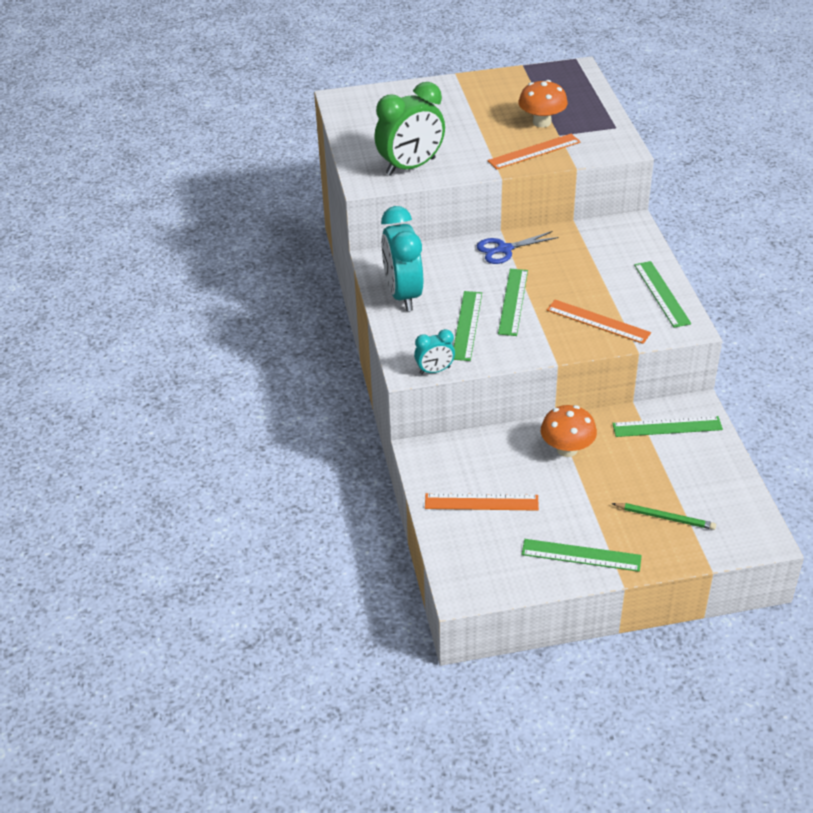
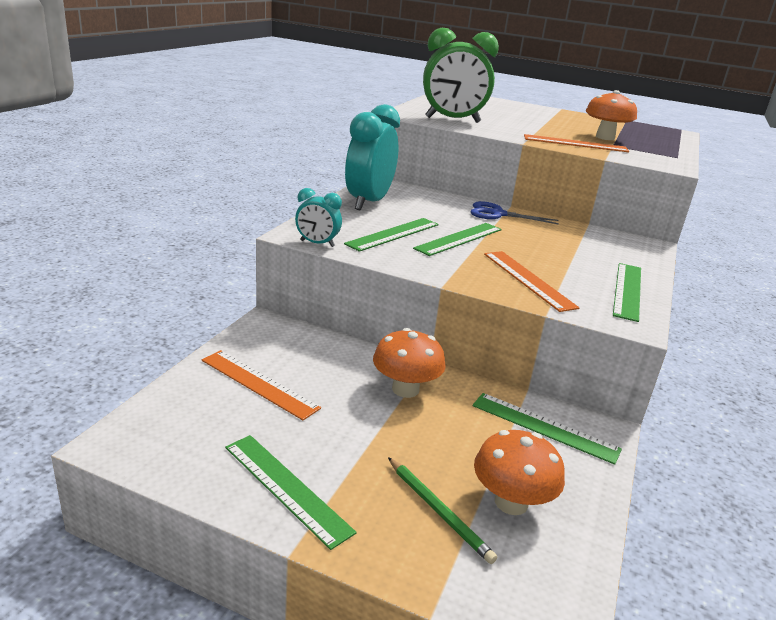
camera: 30 degrees right, 15 degrees down
none -> orange mushroom [474,430,565,515]

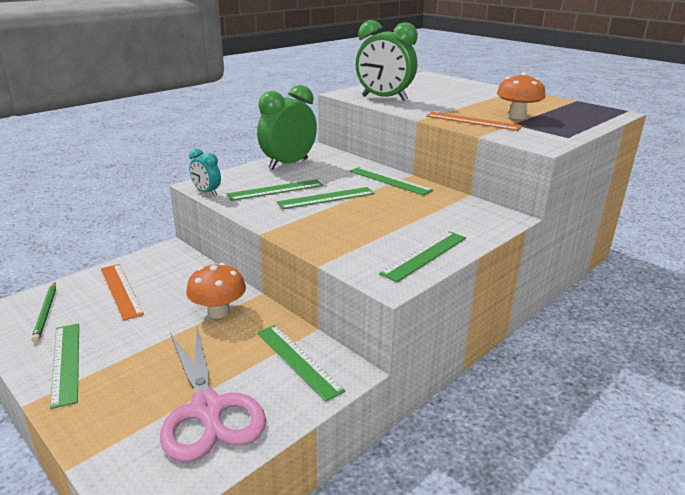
camera: 25 degrees right, 0 degrees up
turquoise clock [345,104,400,210] -> green clock [257,85,317,170]
green pencil [388,457,497,564] -> green pencil moved to [31,282,56,342]
blue scissors [470,201,559,225] -> green ruler [350,167,433,196]
orange mushroom [474,430,565,515] -> pink scissors [160,326,266,462]
orange ruler [484,251,580,312] -> none

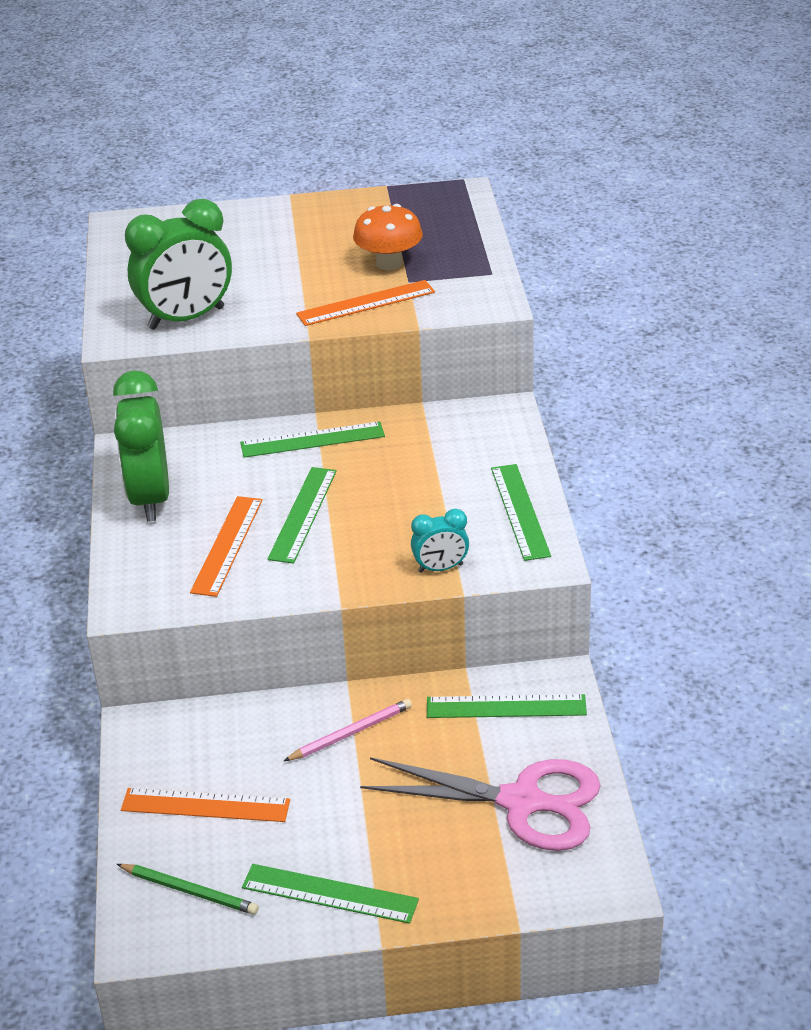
camera: 50 degrees left, 10 degrees up
orange mushroom [186,263,246,319] -> pink pencil [284,699,412,761]
turquoise clock [189,149,221,196] -> turquoise clock moved to [411,509,469,573]
green ruler [226,179,323,201] -> orange ruler [190,496,263,597]

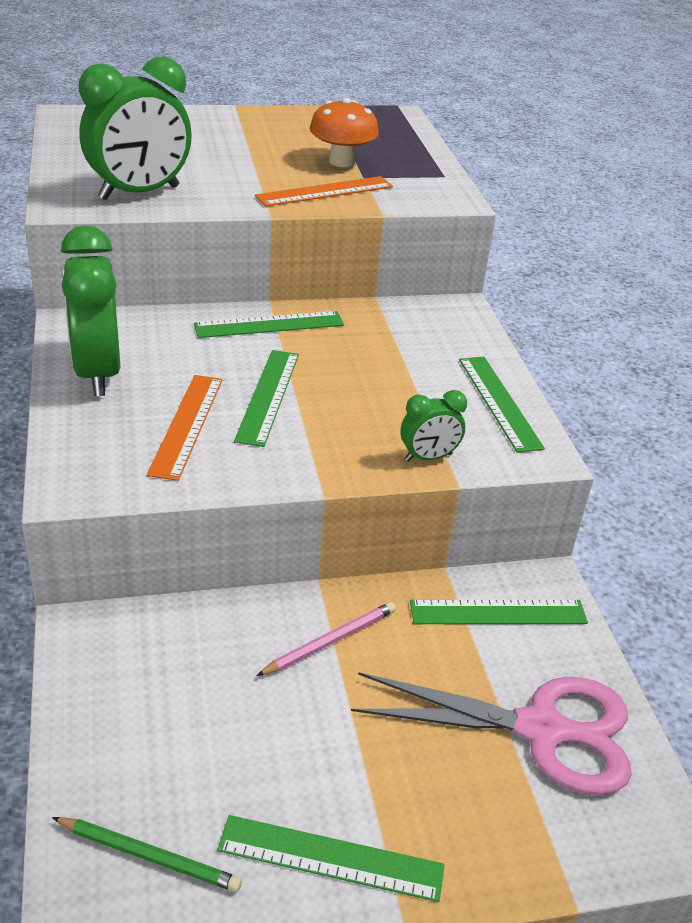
camera: 10 degrees left, 0 degrees up
orange ruler [121,788,290,822] -> none
turquoise clock [411,509,469,573] -> green clock [401,390,467,462]

